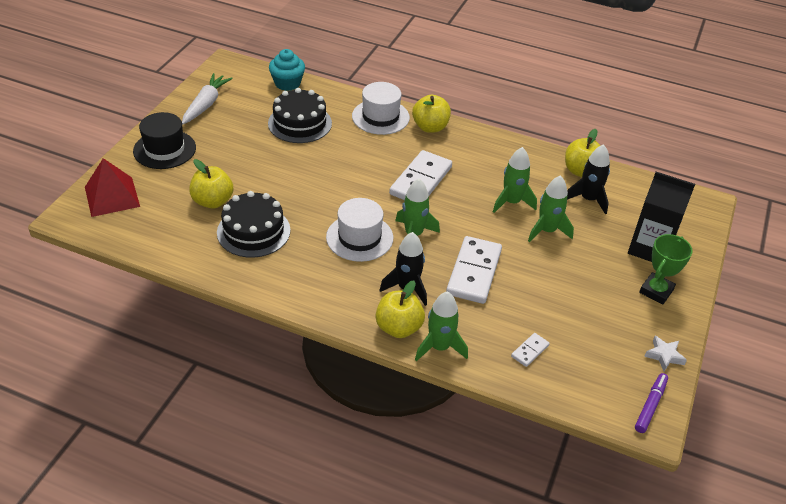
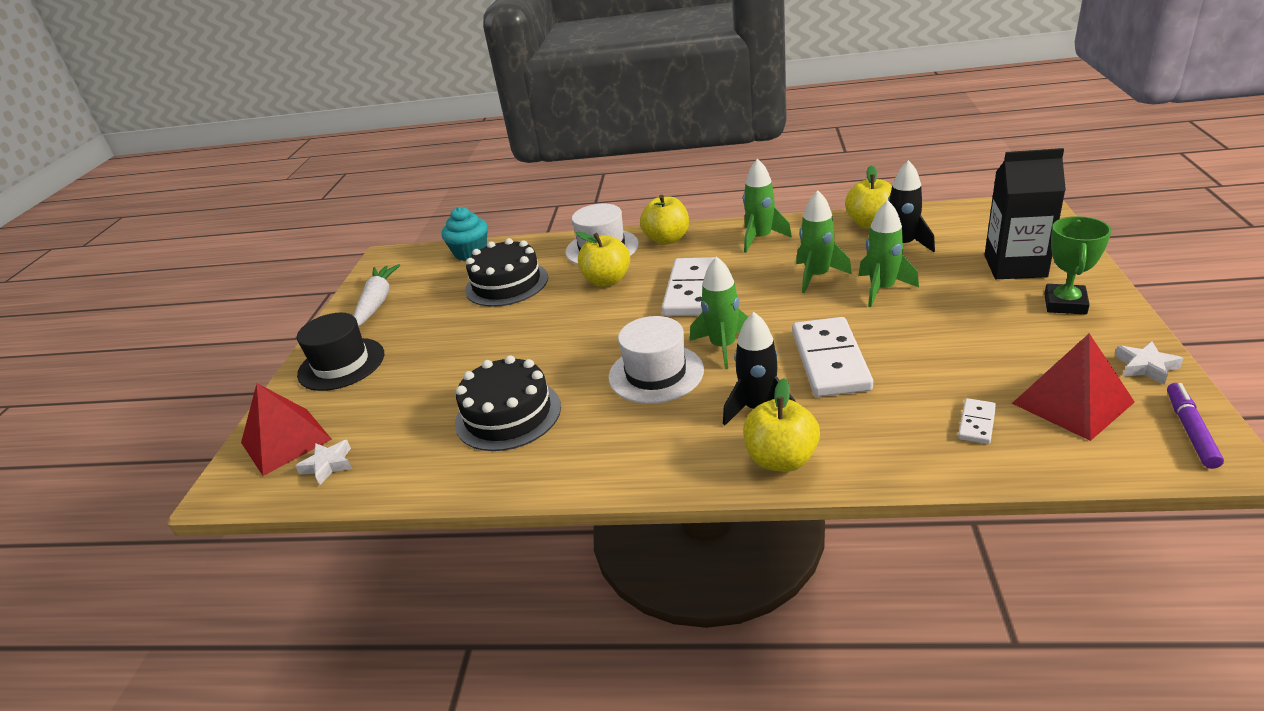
camera: 10 degrees left, 10 degrees down
yellow apple [189,159,233,209] -> yellow apple moved to [576,231,630,287]
green rocket [415,291,468,361] -> green rocket moved to [743,158,792,253]
none -> white star [295,440,352,485]
none -> red pyramid [1012,333,1135,441]

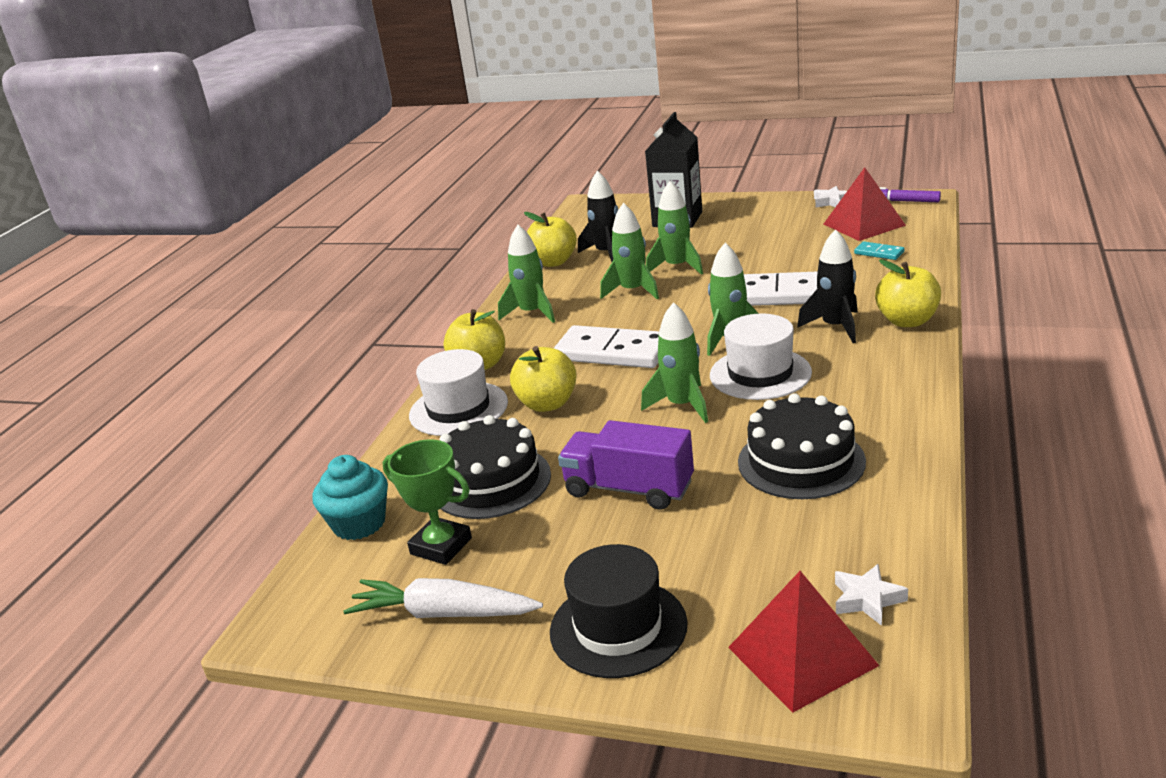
camera: 80 degrees left, 5 degrees down
white domino [958,398,996,444] -> turquoise domino [854,241,904,260]
green trophy [1044,216,1111,315] -> green trophy moved to [383,440,472,565]
none -> purple truck [558,420,694,510]
none -> green rocket [641,302,708,423]

